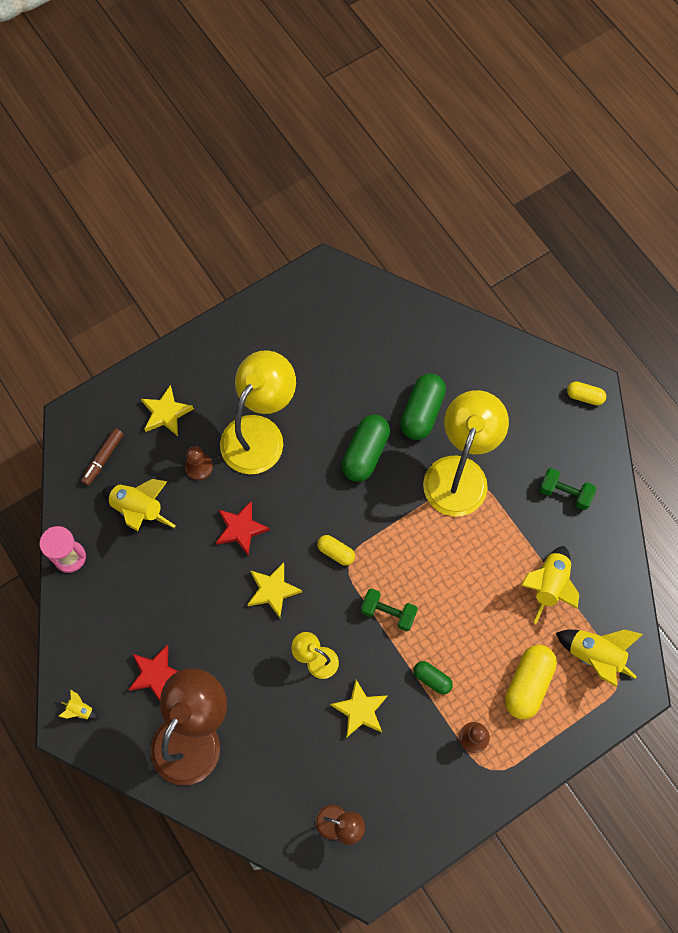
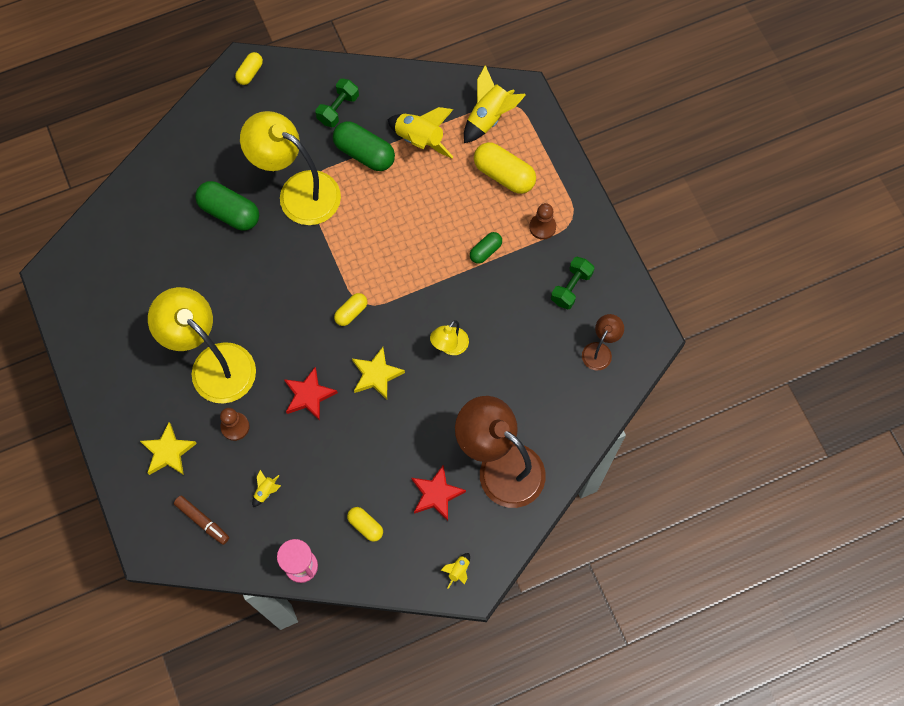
camera: 80 degrees left, 0 degrees up
yellow rocket [102,479,176,531] -> yellow rocket [252,470,281,507], size x0.47
yellow star [330,680,388,738] -> none
green capsule [342,415,390,482] -> green capsule moved to [333,121,395,171]
green dumbbell [361,588,418,631] -> green dumbbell moved to [551,257,595,309]
none -> yellow capsule [347,507,383,542]

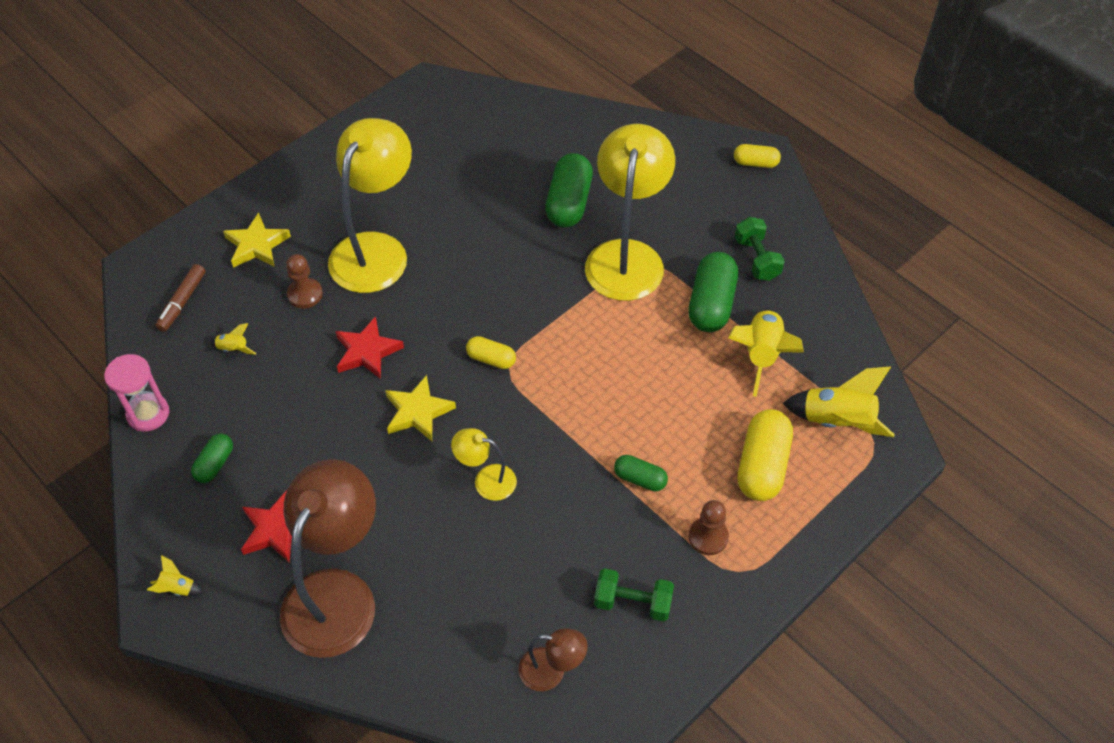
camera: 70 degrees right, 15 degrees down
green dumbbell [315,79,359,127] -> green dumbbell turned 60 degrees clockwise [735,217,785,281]
yellow capsule [347,507,383,542] -> green capsule [191,433,233,483]

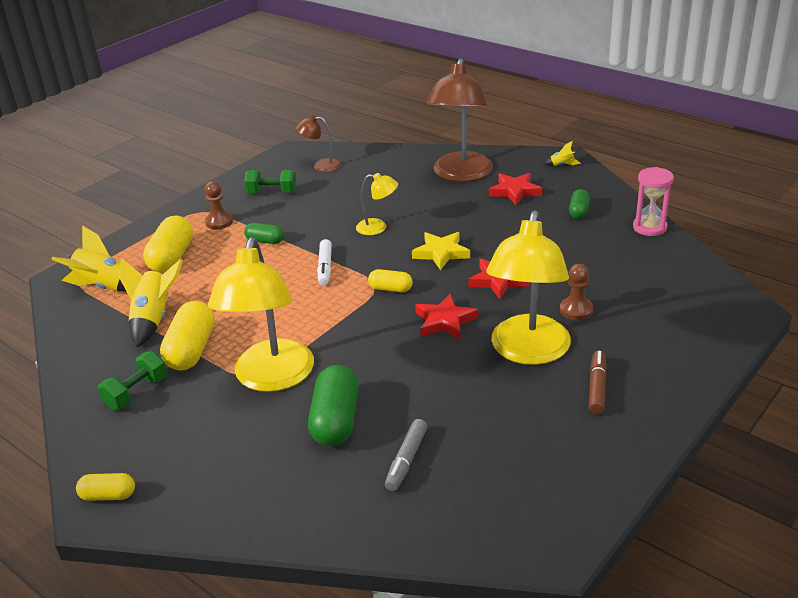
camera: 175 degrees right, 20 degrees down
brown marker [155,264,206,332] -> brown marker moved to [589,351,607,415]
yellow rocket [210,323,257,355] -> none
yellow star [223,213,291,268] -> none
green capsule [688,252,738,332] -> yellow capsule [160,301,215,370]
green dumbbell [735,217,785,281] -> green dumbbell turned 60 degrees clockwise [98,351,167,410]
none -> white marker [317,239,332,286]
none -> grey marker [385,419,428,491]
none -> red star [415,294,478,340]

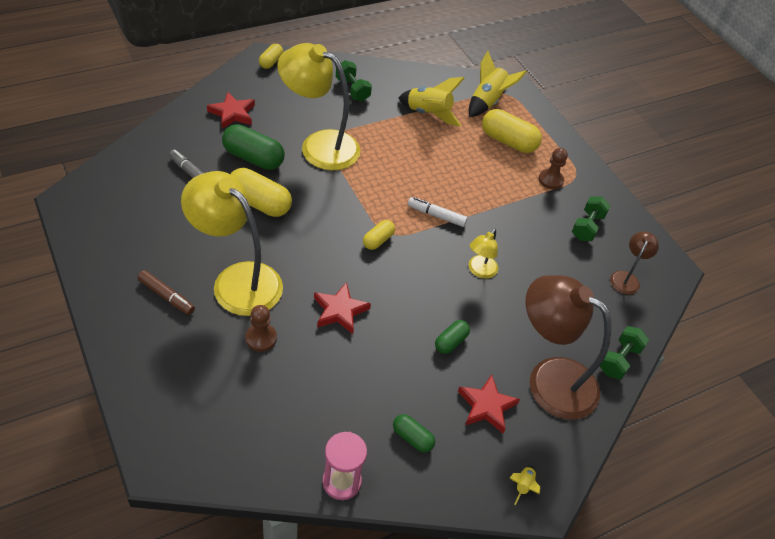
camera: 105 degrees right, 15 degrees up
yellow capsule [160,301,215,370] -> yellow capsule moved to [231,168,292,217]
green capsule [244,223,284,244] -> green capsule moved to [435,320,470,354]
yellow star [412,232,470,270] -> none
red star [415,294,478,340] -> red star moved to [207,92,255,129]
none -> green dumbbell [600,326,649,379]

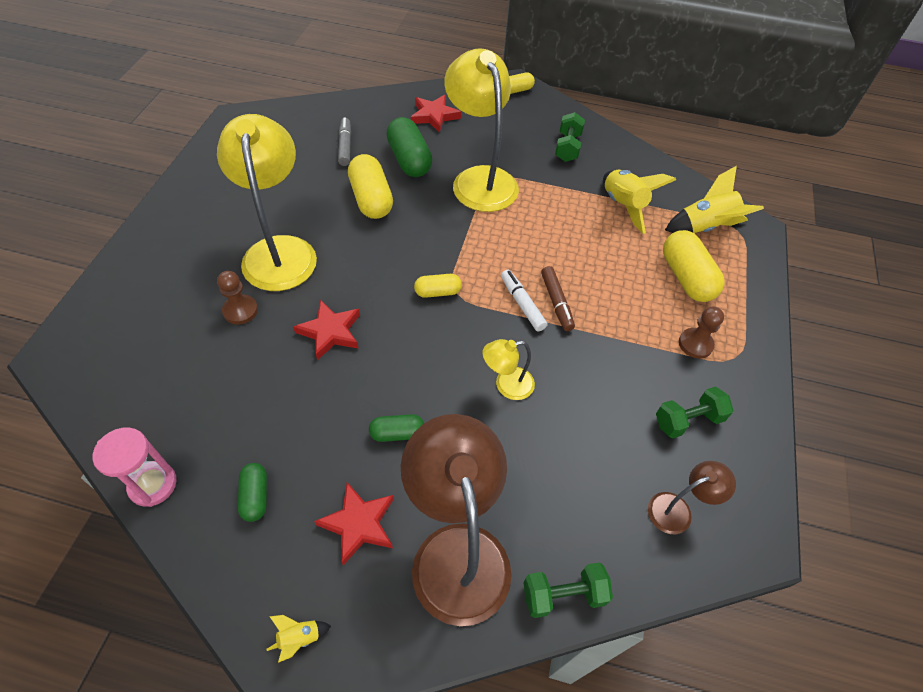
camera: 45 degrees right, 5 degrees up
brown marker [138,270,195,315] -> brown marker moved to [541,266,575,331]

